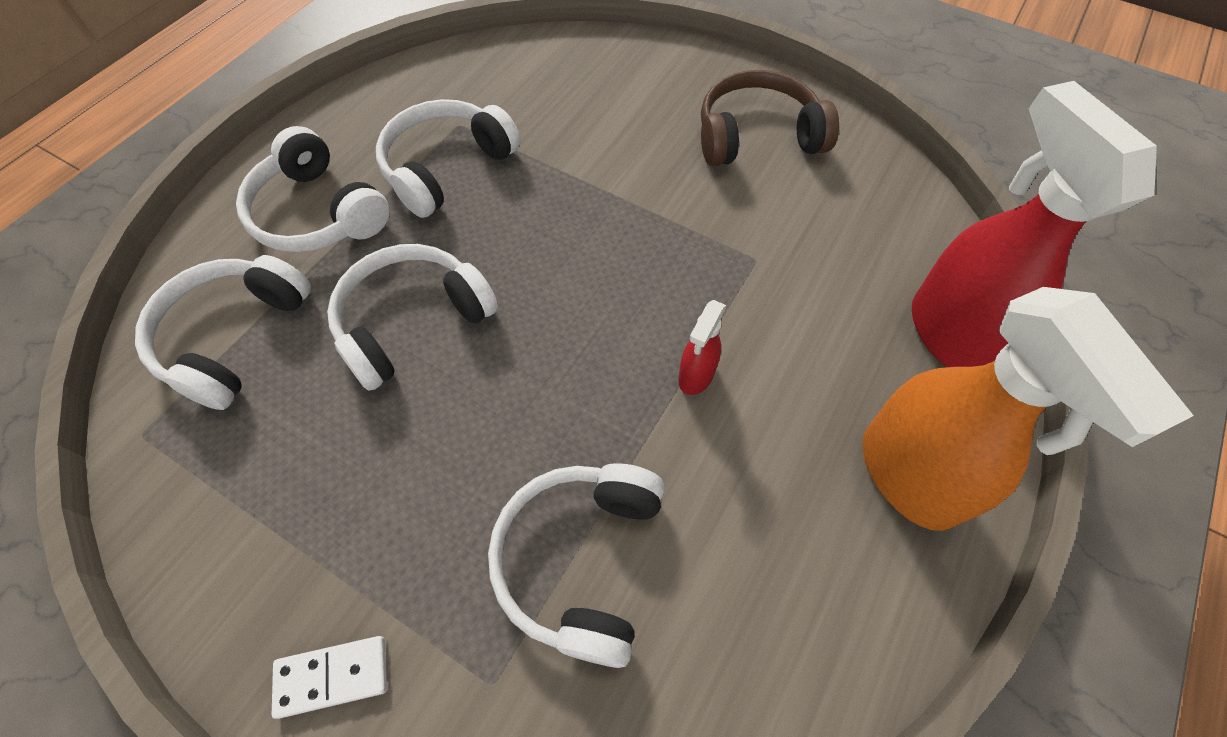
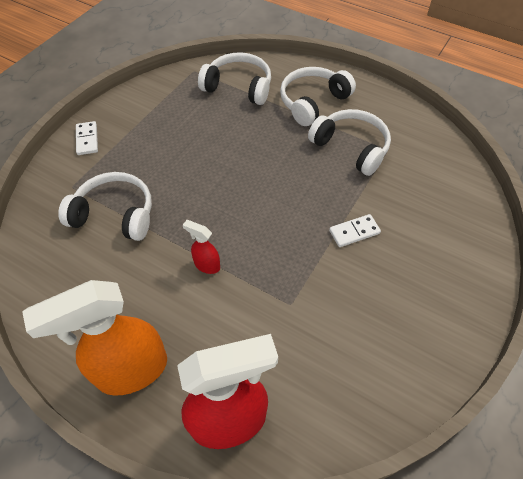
camera: 90 degrees right, 5 degrees down
white headphones [327,244,498,391] -> none
brown headphones [701,70,839,166] -> none
none -> white domino [329,214,381,247]

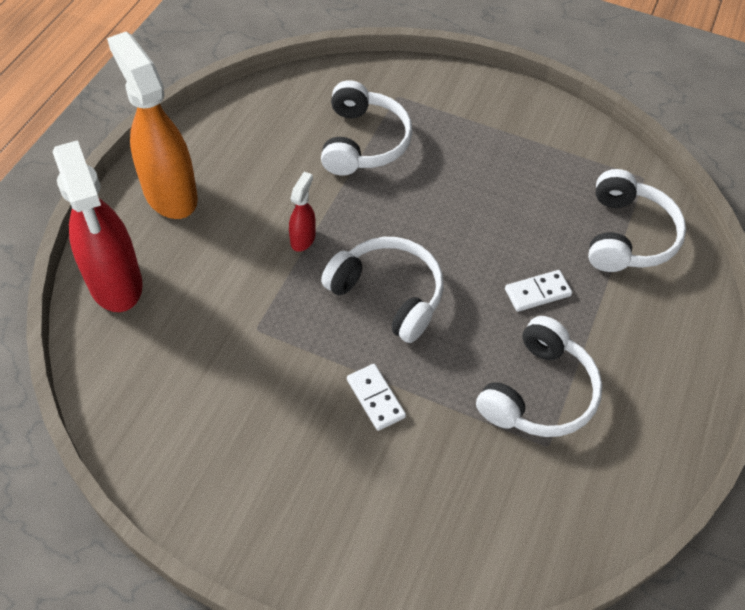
camera: 80 degrees right, 0 degrees up
white domino [76,121,98,155] -> white domino moved to [505,270,572,312]
white headphones [280,67,356,126] -> white headphones moved to [321,237,444,343]

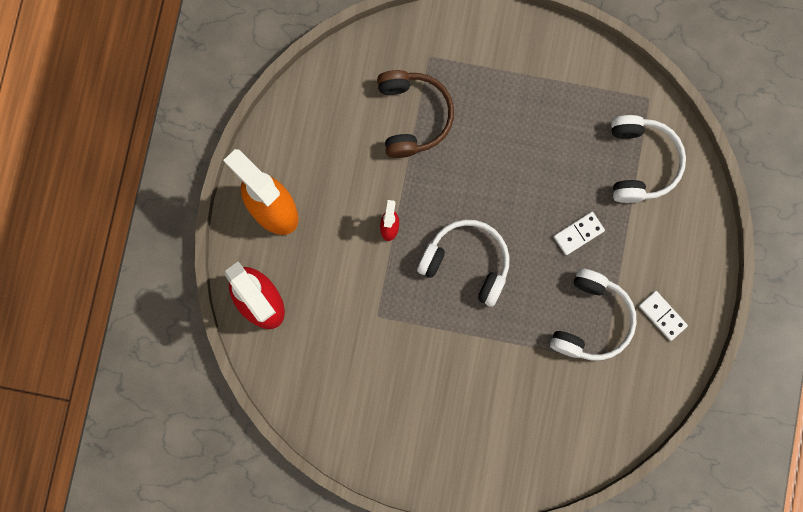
camera: 10 degrees left, 25 degrees up
white headphones [321,80,413,175] -> brown headphones [377,70,454,158]
white domino [347,364,406,431] -> white domino moved to [639,291,688,341]

